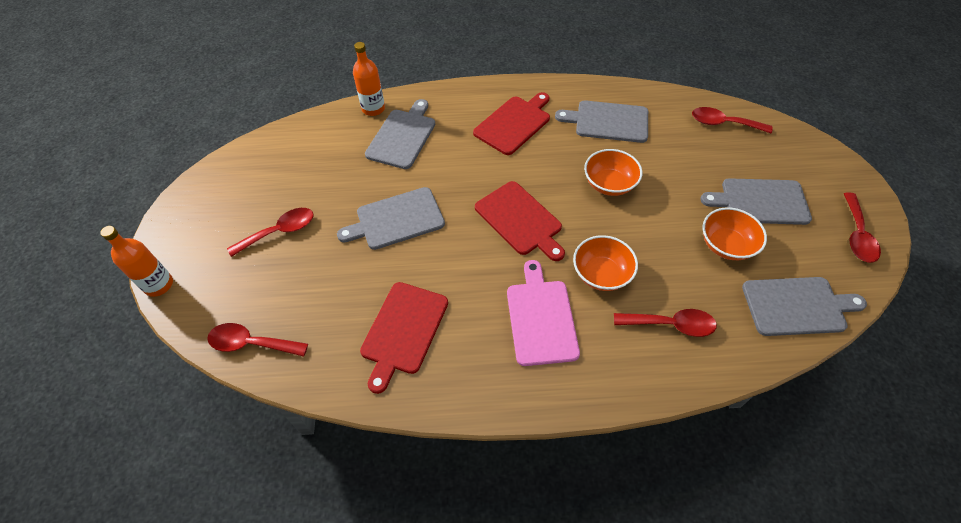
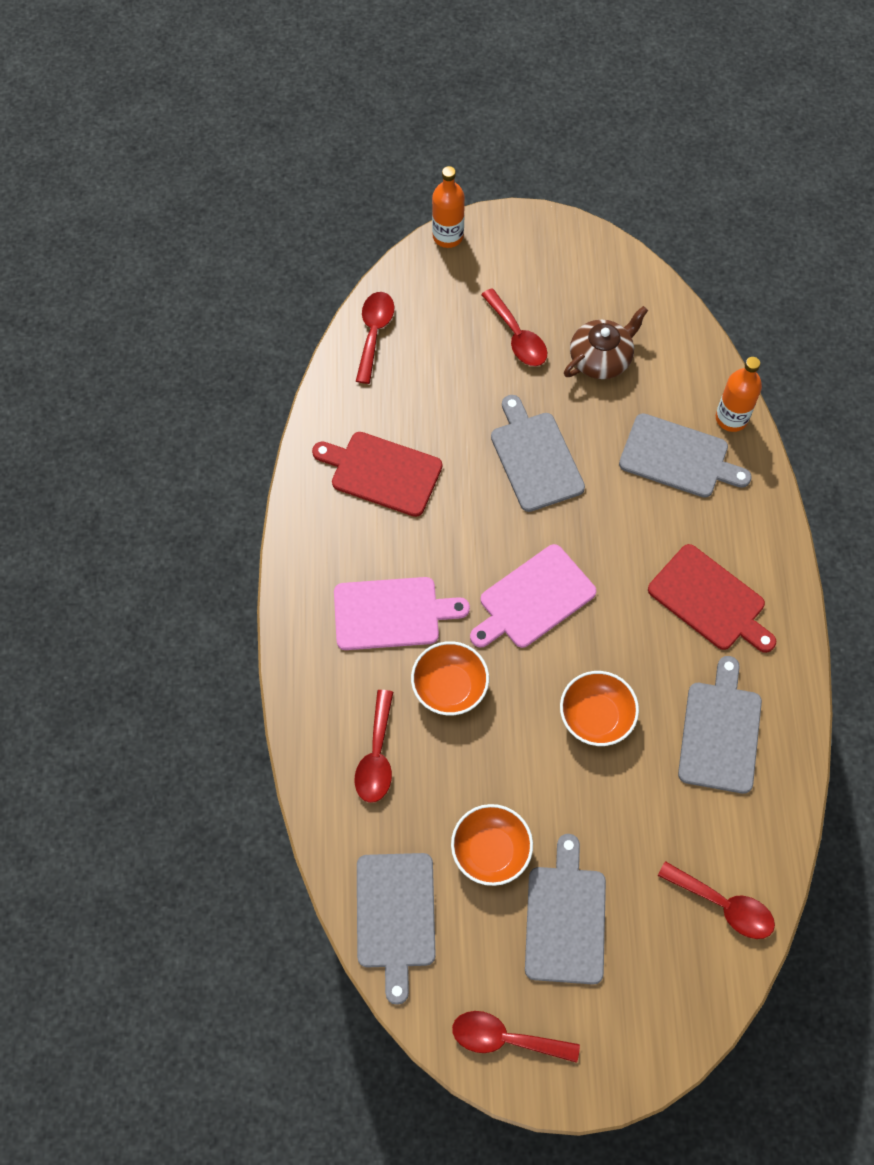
camera: 90 degrees right, 10 degrees up
red cutting board [475,181,565,261] -> pink cutting board [470,544,597,648]
red spoon [692,107,772,133] -> red spoon turned 105 degrees clockwise [658,861,775,939]
none -> brown teapot [564,306,648,379]

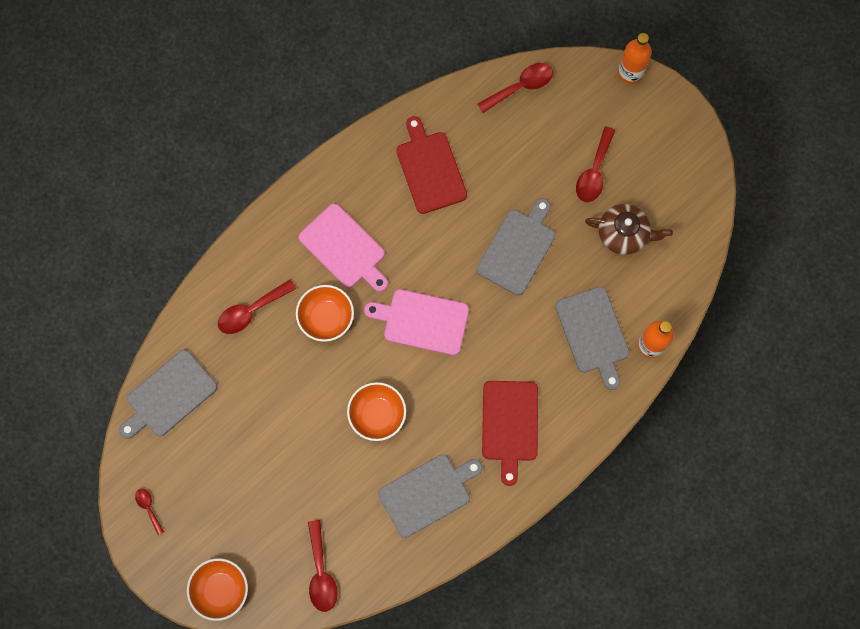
camera: 50 degrees right, 10 degrees up
orange bowl [451,804,533,886] -> orange bowl moved to [187,558,248,621]
red spoon [452,1011,580,1063] -> red spoon [135,488,164,535], size x0.56
grey cutting board [525,834,606,985] -> none

